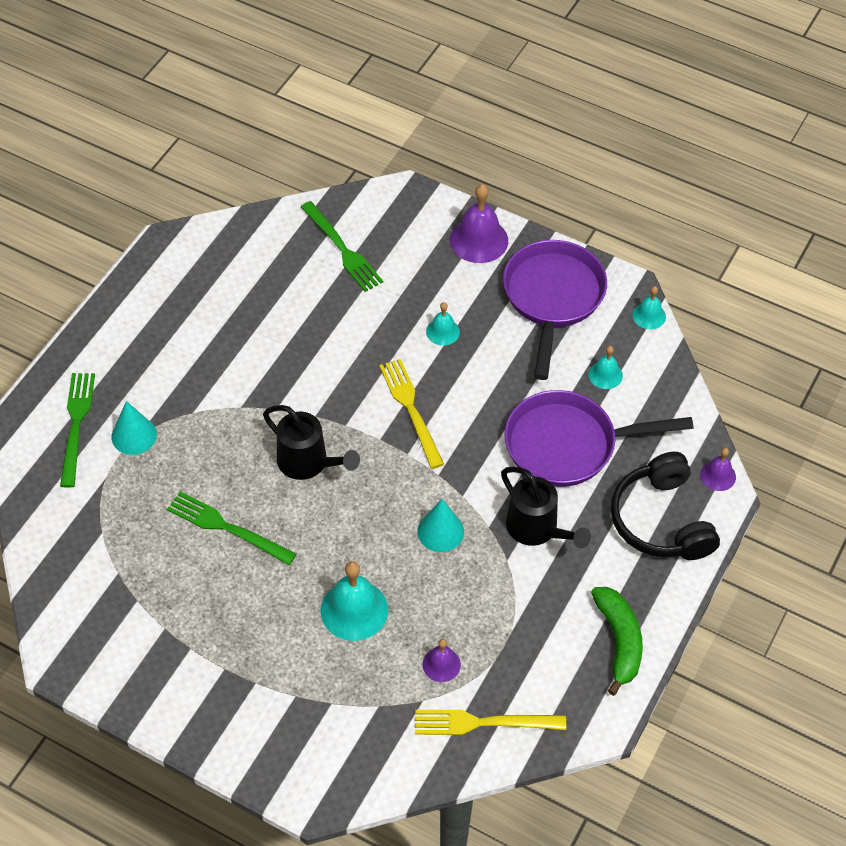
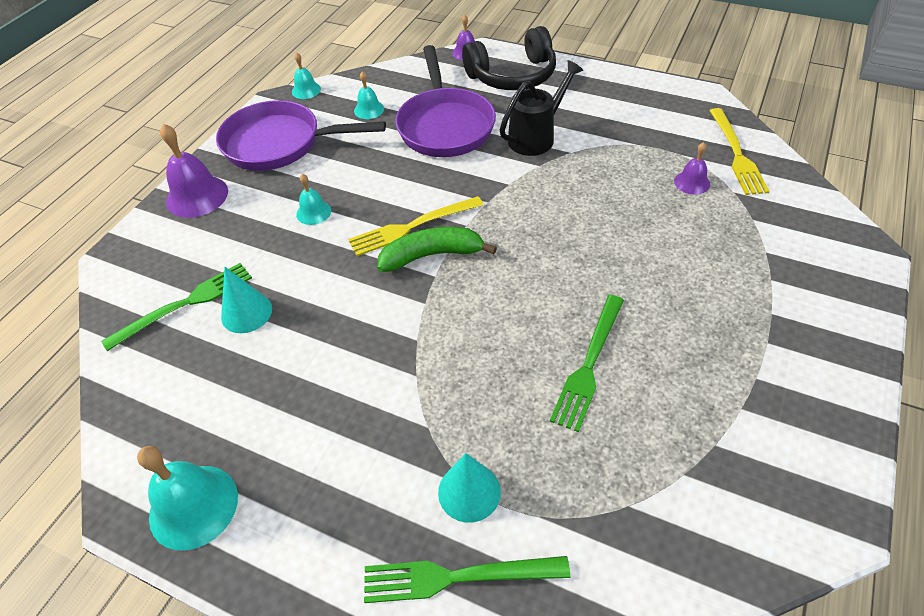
camera: 90 degrees left, 5 degrees down
black watering can [263,405,360,480] -> none
turquoise bell [321,561,388,641] -> turquoise bell moved to [137,446,238,551]
turquoise cone [417,499,464,552] -> turquoise cone moved to [221,267,272,333]
green banana [591,587,643,696] -> green banana moved to [377,227,497,272]

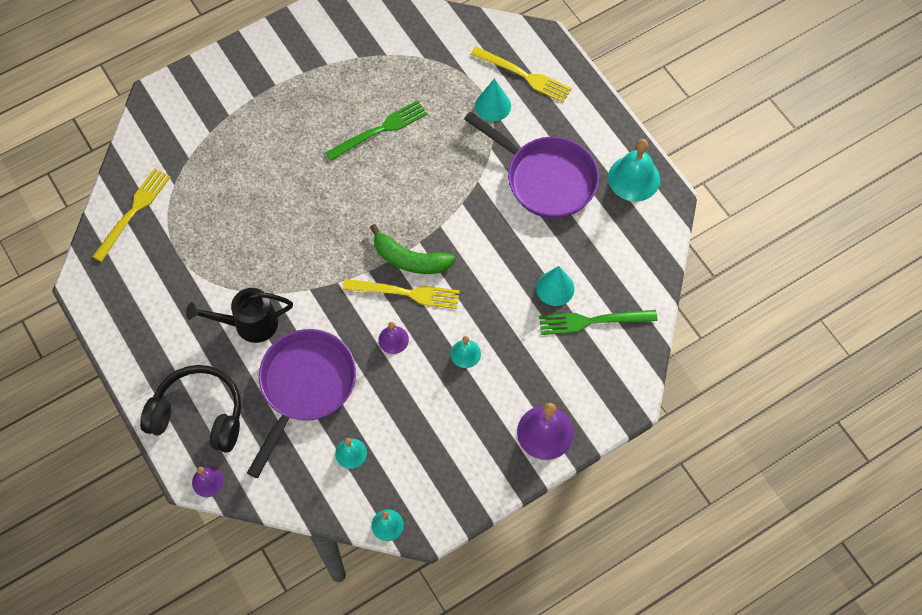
camera: 150 degrees left, 15 degrees up
purple pan [216,100,386,171] -> purple pan moved to [464,112,599,218]
green fork [364,556,570,603] -> yellow fork [471,46,572,103]
purple bell [674,142,710,195] -> purple bell moved to [378,322,409,354]

